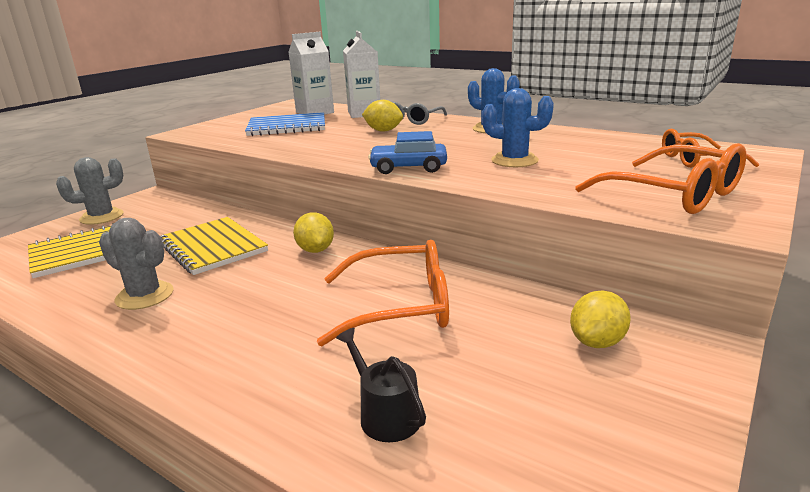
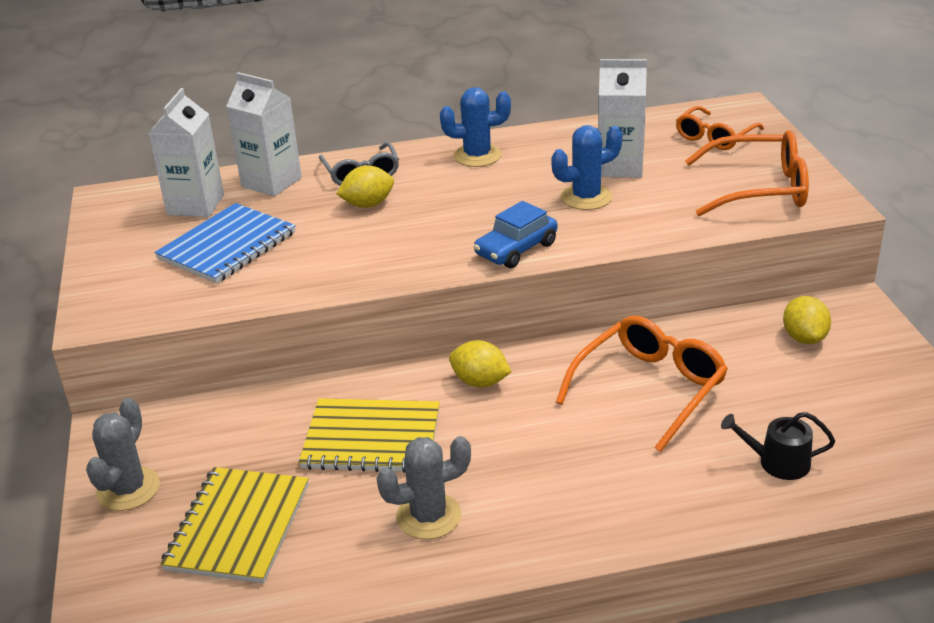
camera: 45 degrees left, 10 degrees up
none -> white carton [598,59,647,178]

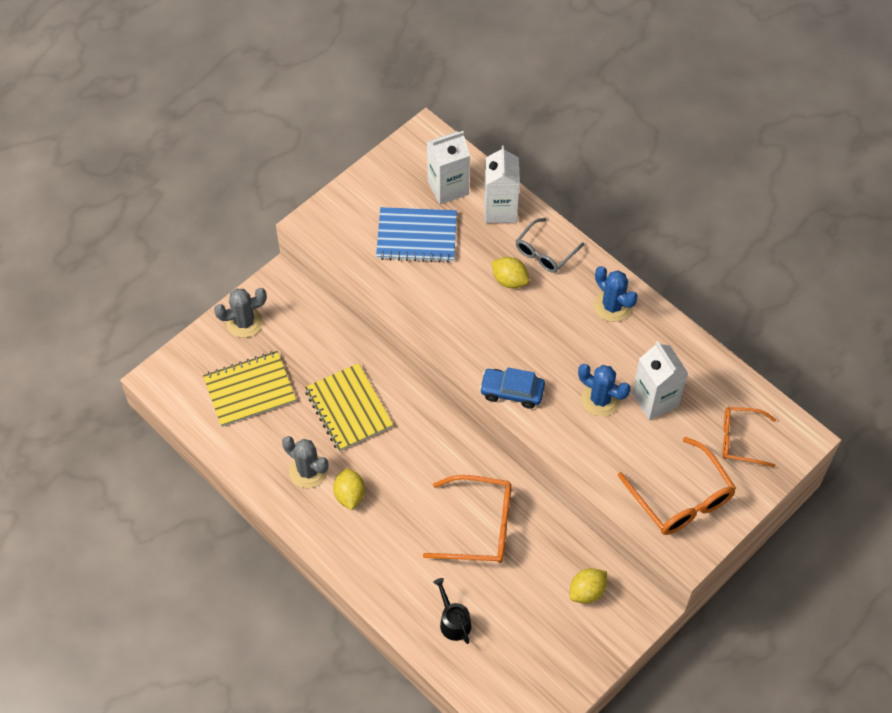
camera: 55 degrees right, 25 degrees up
yellow lemon [449,340,511,388] -> yellow lemon moved to [333,468,365,510]

